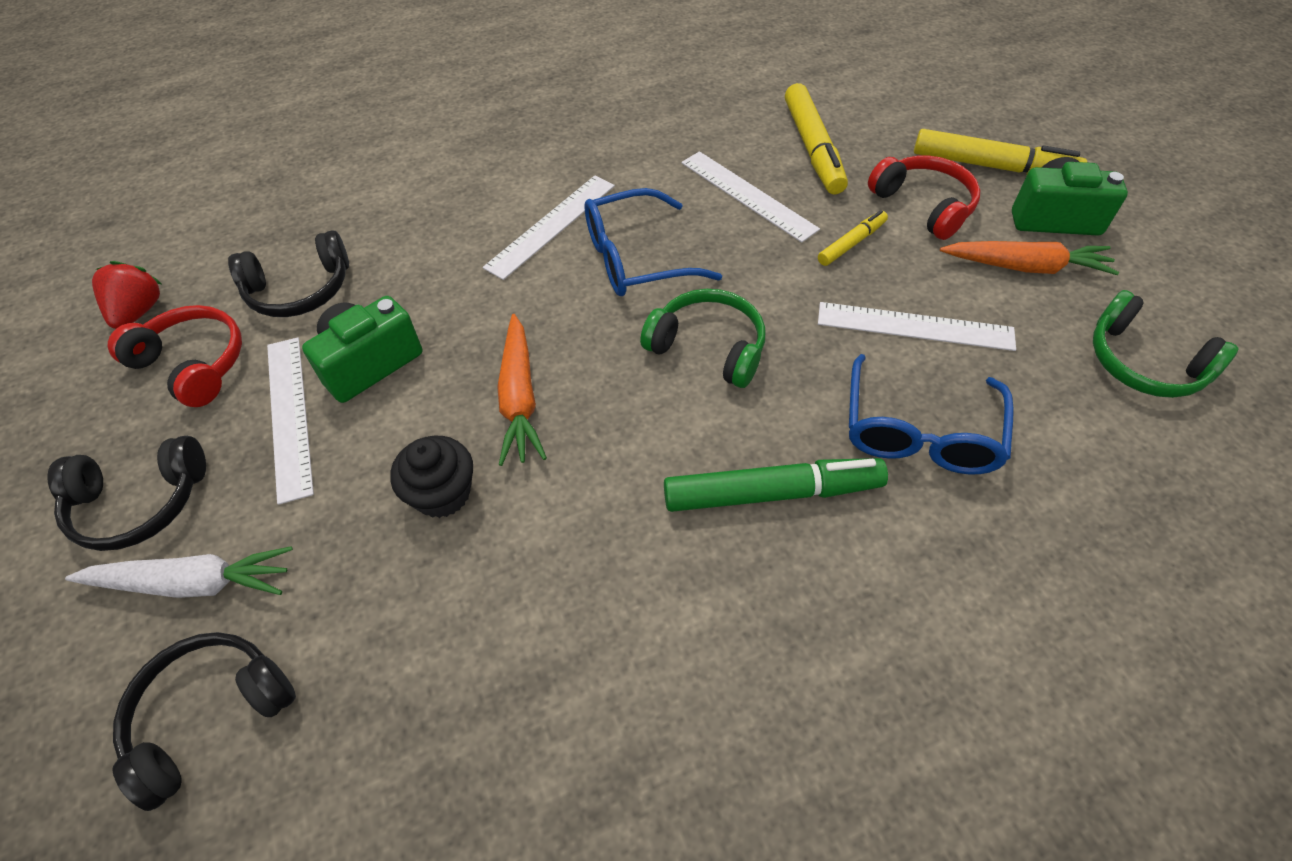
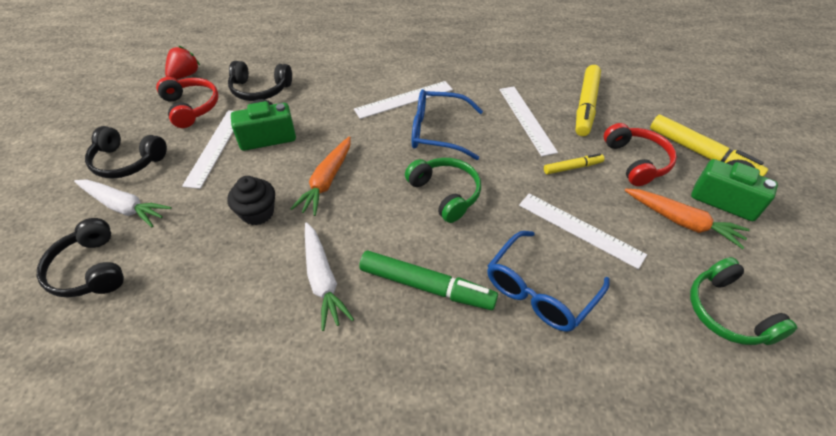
camera: 25 degrees right, 5 degrees down
black headphones [112,632,296,811] -> black headphones turned 105 degrees counterclockwise [37,218,124,297]
none -> white carrot [305,222,354,331]

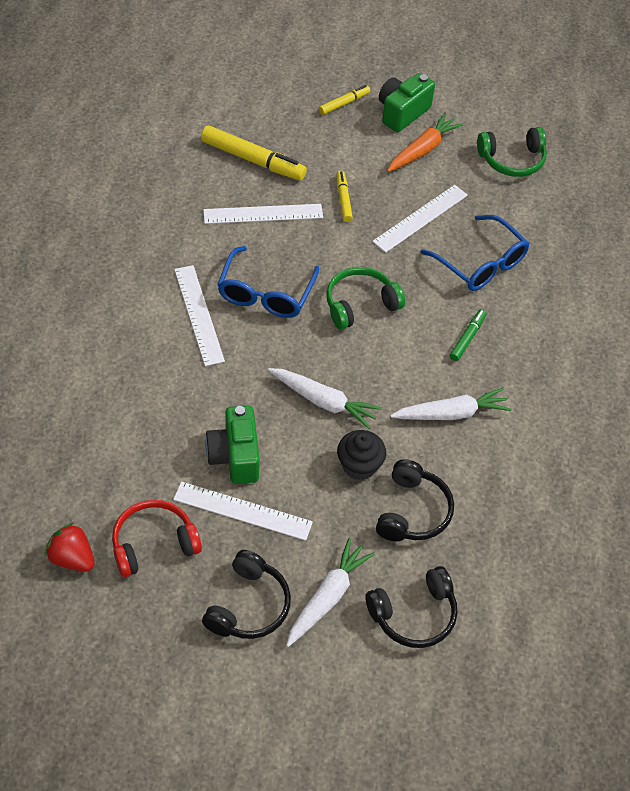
camera: 85 degrees left, 5 degrees up
black headphones [228,61,292,101] -> black headphones moved to [376,459,454,541]
orange carrot [290,136,351,216] -> white carrot [268,368,382,429]
green marker [359,251,498,310] -> green marker [450,309,487,361], size x0.55
red headphones [604,123,677,186] -> none
yellow marker [650,115,768,177] -> yellow marker [319,85,370,115], size x0.55

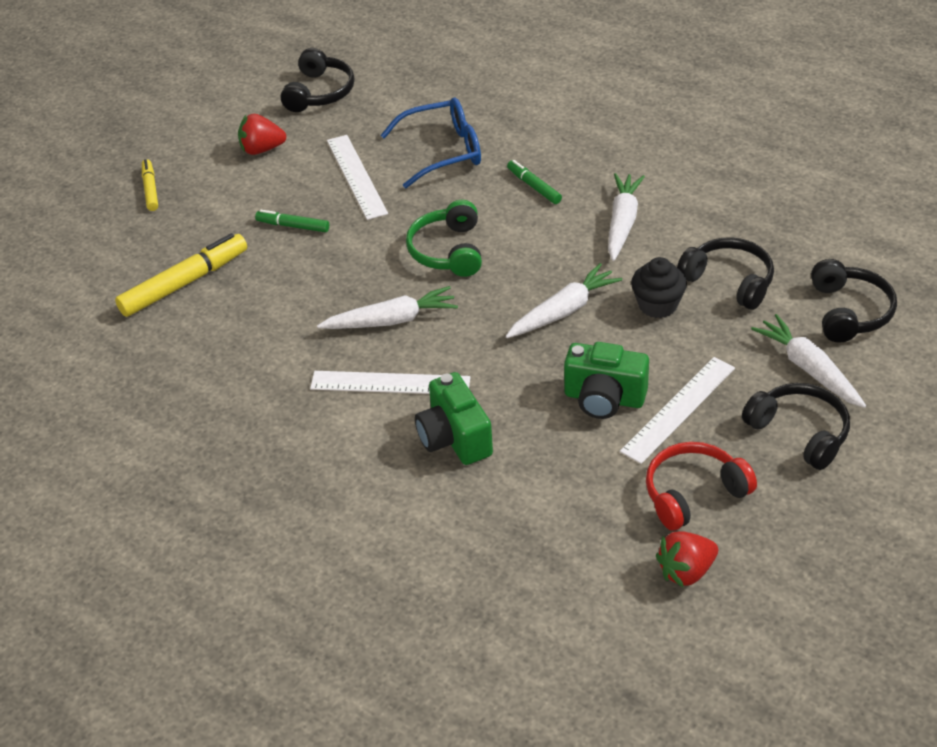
camera: 60 degrees left, 10 degrees down
red headphones [112,500,202,577] -> red headphones turned 60 degrees clockwise [646,442,757,531]
white ruler [203,204,323,224] -> none
blue glasses [217,246,319,318] -> white carrot [317,286,458,329]
yellow marker [336,170,353,222] -> green marker [255,210,329,232]
green camera [379,73,435,132] -> green camera moved to [415,372,493,465]
orange carrot [387,112,464,172] -> red strawberry [238,114,287,155]
green headphones [477,127,547,177] -> black headphones [281,48,355,112]

